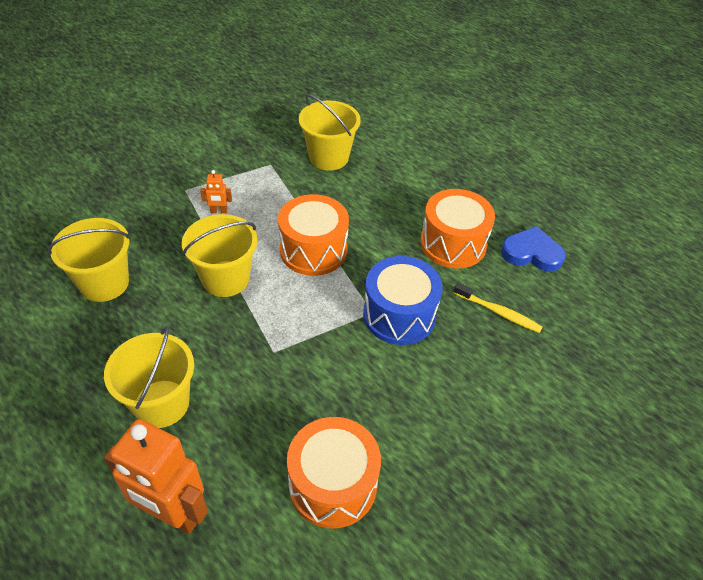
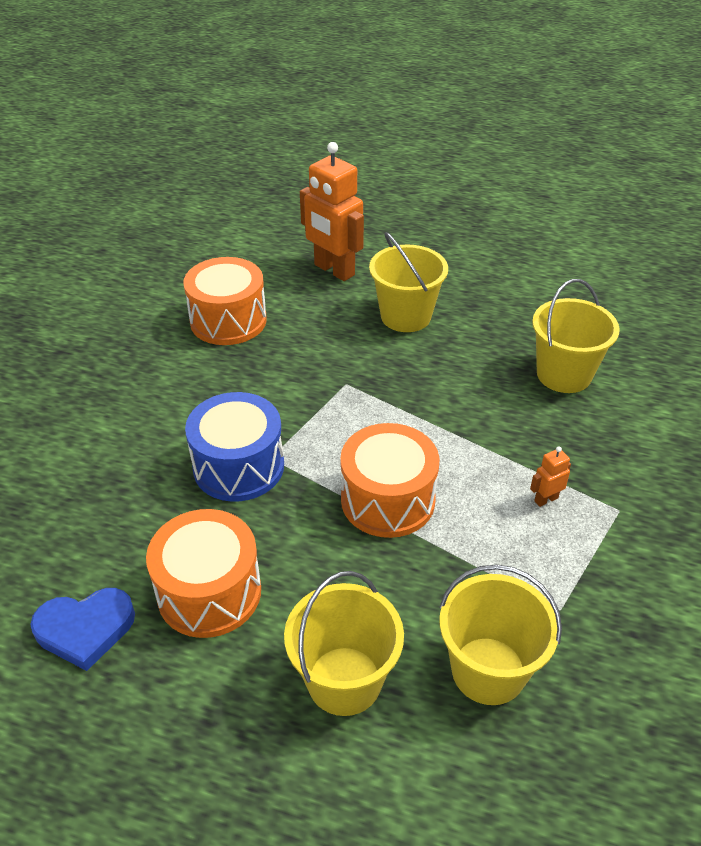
camera: 155 degrees right, 5 degrees down
orange robot [104,419,208,534] -> orange robot turned 135 degrees counterclockwise [300,142,364,281]
yellow bucket [182,214,257,297] -> yellow bucket moved to [284,571,404,716]
yellow toothbrush [454,283,543,333] -> none

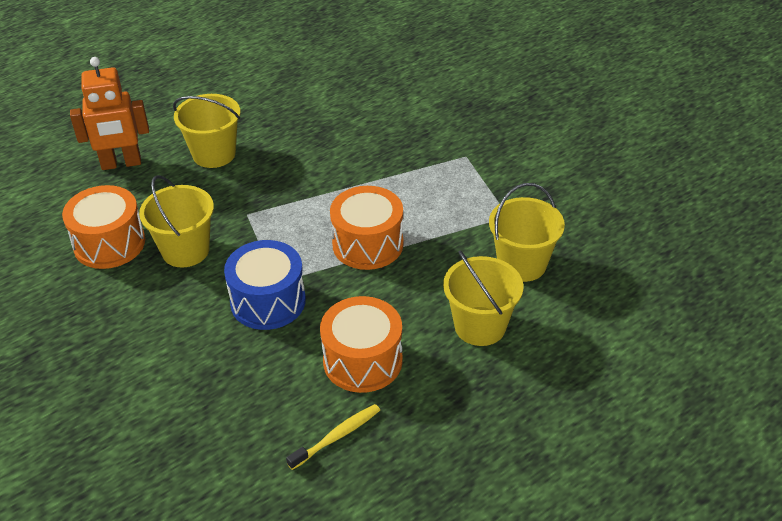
camera: 55 degrees left, 0 degrees up
blue heart [30,588,135,671] -> yellow toothbrush [286,404,380,470]
orange robot [530,446,571,507] -> none
yellow bucket [532,279,620,393] -> yellow bucket moved to [139,175,214,268]

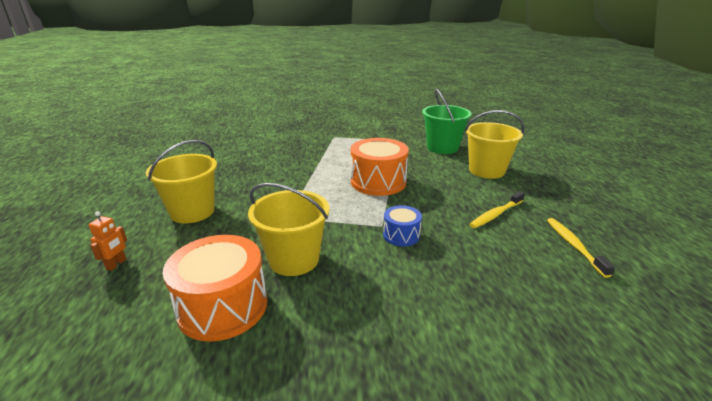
camera: 60 degrees left, 15 degrees down
orange robot [70,57,149,170] -> orange robot [89,211,127,271], size x0.42
blue drum [224,240,306,330] -> blue drum [383,205,422,246], size x0.53
orange drum [320,296,403,393] -> yellow toothbrush [469,191,525,228]
yellow bucket [489,183,565,282] -> green bucket [422,89,472,154]

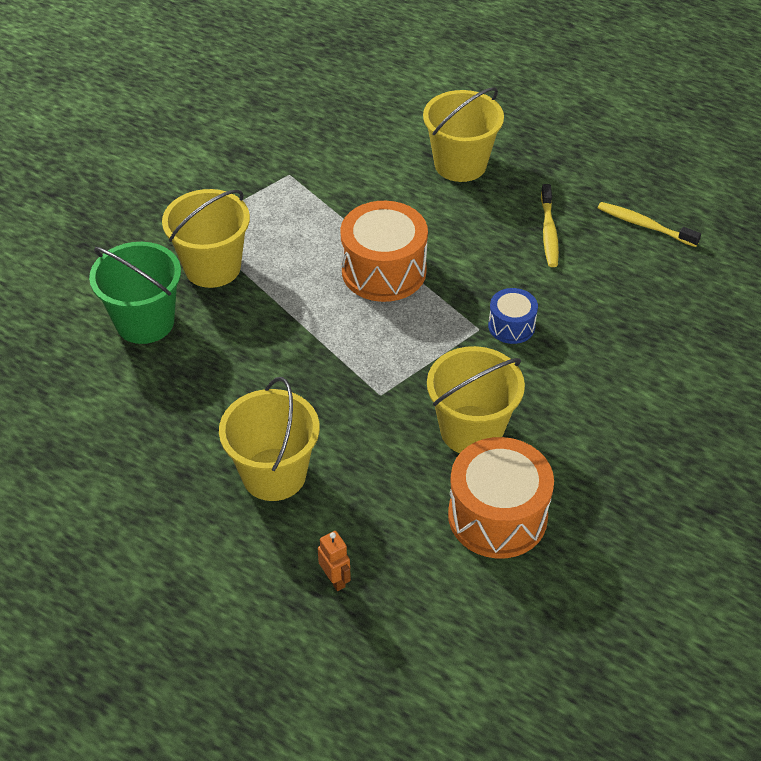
camera: 50 degrees left, 20 degrees up
green bucket [422,89,472,154] -> green bucket moved to [89,242,181,344]
none -> yellow bucket [162,189,250,288]

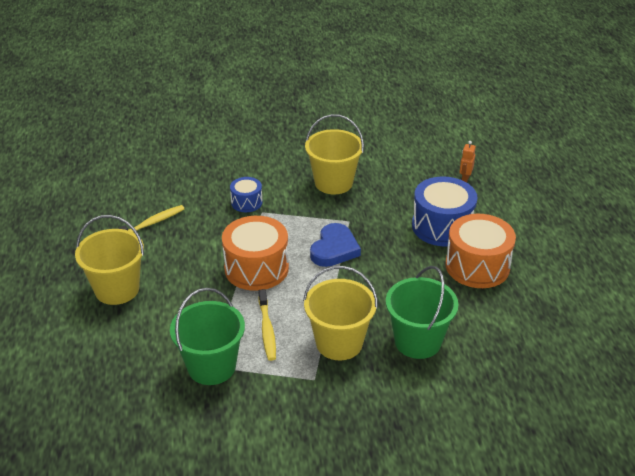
camera: 130 degrees left, 10 degrees down
yellow bucket [219,377,320,501] -> blue drum [412,176,478,247]
orange drum [448,437,554,558] -> orange drum moved to [445,214,516,288]
yellow toothbrush [598,202,701,247] -> yellow toothbrush moved to [259,289,276,361]
none -> green bucket [170,288,245,385]
none -> blue heart [310,223,361,267]

